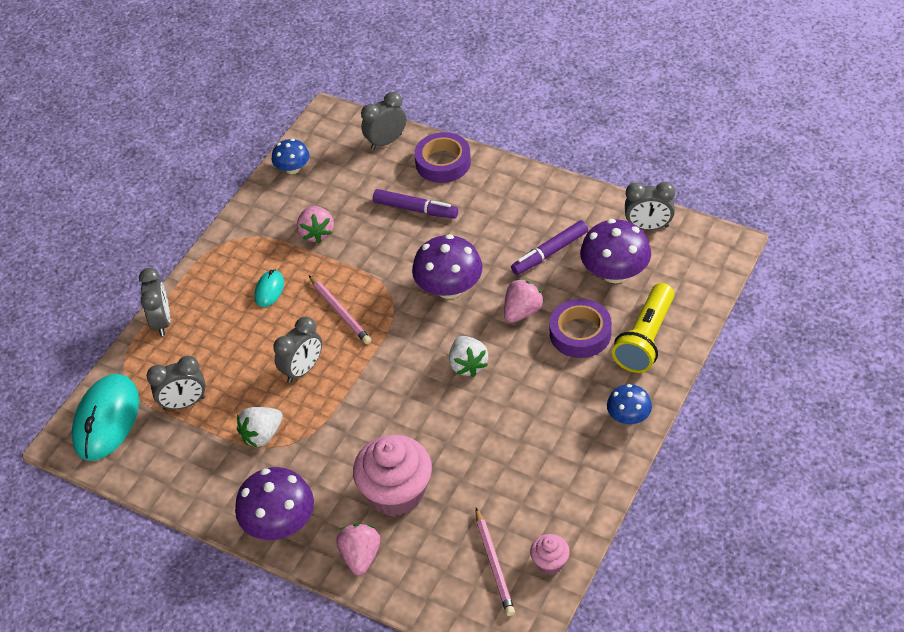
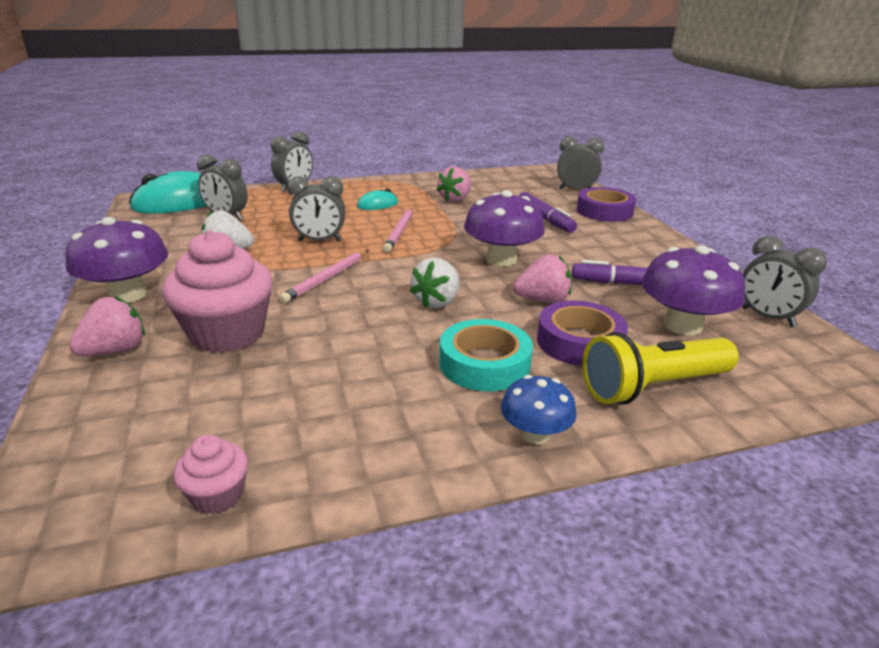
camera: 40 degrees right, 20 degrees down
blue mushroom [271,139,309,174] -> none
pink pencil [476,508,515,616] -> pink pencil moved to [279,250,368,303]
none -> turquoise tape [439,319,533,391]

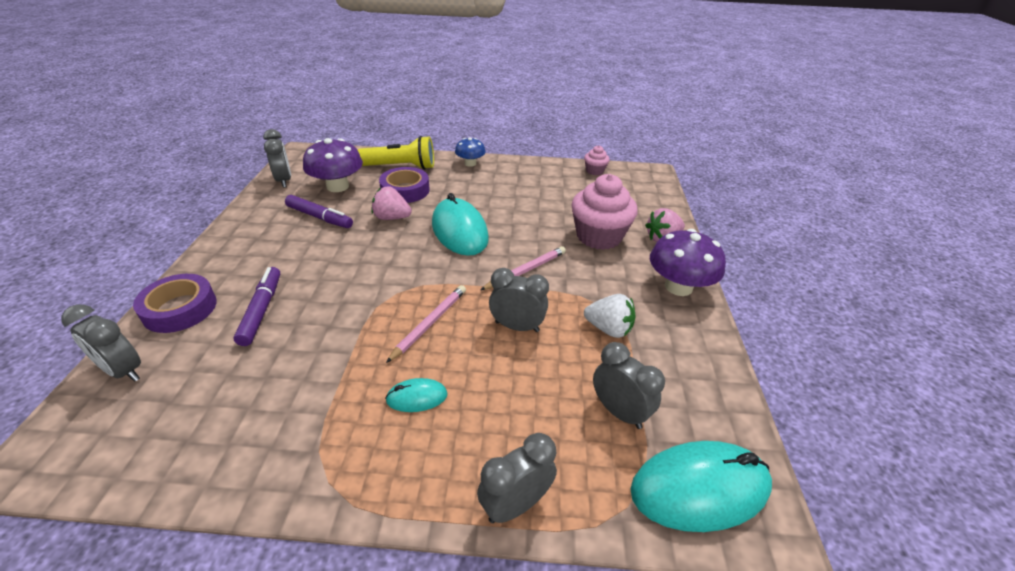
camera: 160 degrees left, 10 degrees up
white strawberry [410,258,459,308] -> turquoise mouse [432,193,489,256]
pink strawberry [437,167,471,202] -> none
turquoise tape [439,319,533,391] -> none
purple mushroom [464,190,545,266] -> none

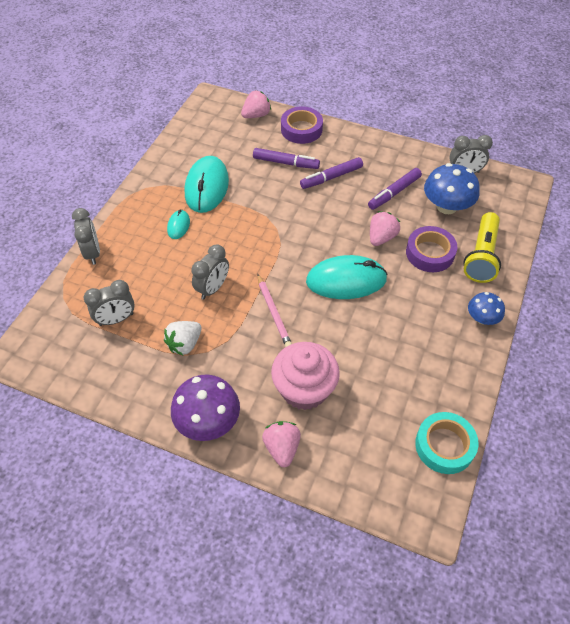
camera: 110 degrees right, 15 degrees up
grey clock [61,304,141,382] -> pink strawberry [241,90,271,118]
purple mushroom [303,138,363,192] -> blue mushroom [424,163,480,214]
pink pencil [386,285,466,363] -> none
pink cupcake [584,145,610,175] -> turquoise tape [415,412,478,474]
turquoise mouse [630,441,772,532] -> turquoise mouse moved to [185,156,229,213]
none -> purple marker [300,157,363,189]

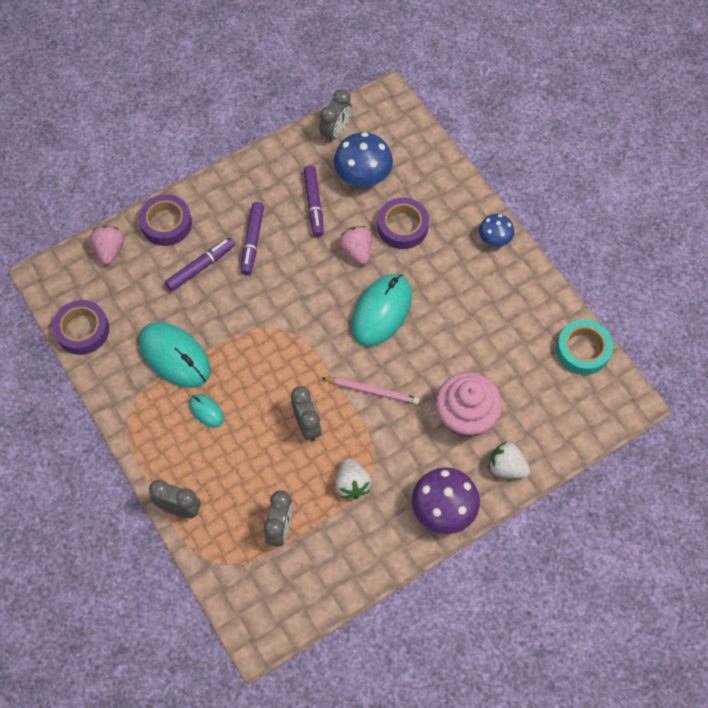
camera: 55 degrees left, 10 degrees up
pink strawberry [262,421,301,467] -> white strawberry [488,441,530,478]
yellow flashlight [463,212,501,283] -> none
none -> purple tape [52,300,109,355]

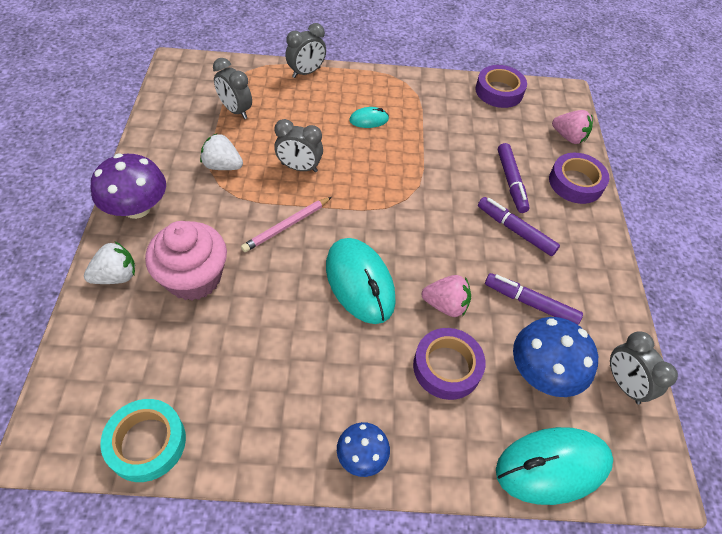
camera: 120 degrees right, 10 degrees down
turquoise mouse [139,322,211,388] -> turquoise mouse moved to [496,427,613,505]

